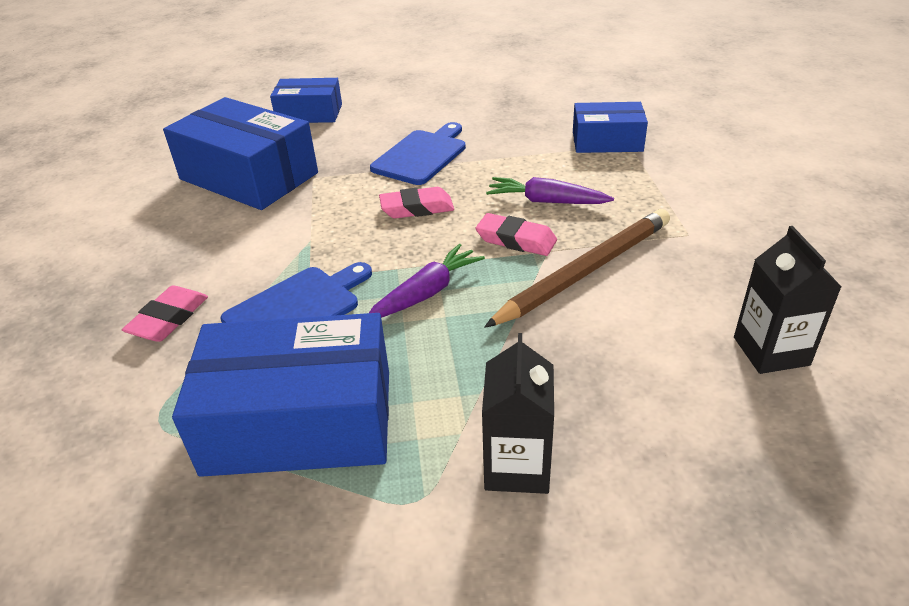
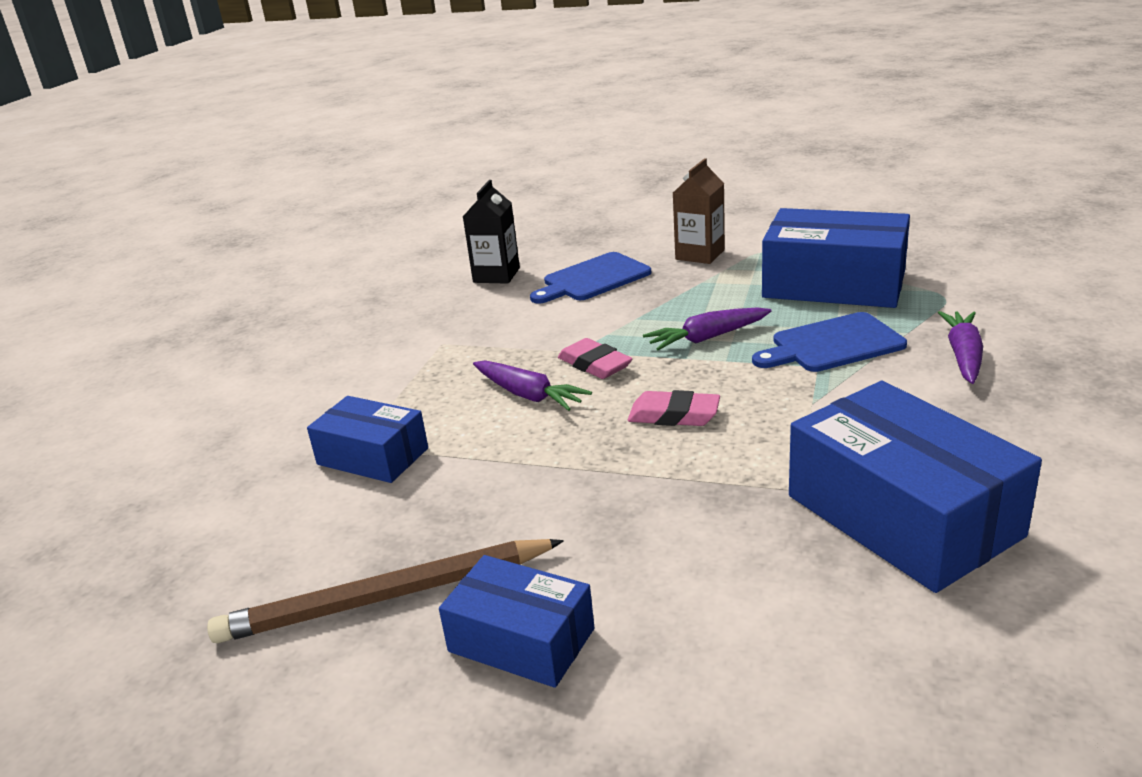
camera: 155 degrees left, 10 degrees down
pink eraser [122,285,208,342] -> purple carrot [938,311,983,384]
blue box [270,78,342,123] -> blue box moved to [439,555,594,688]
blue cutting board [370,122,466,185] -> blue cutting board moved to [530,252,651,304]
black carton [482,333,554,494] -> brown carton [673,158,725,264]
brown pencil [484,209,670,328] -> brown pencil moved to [207,539,564,643]

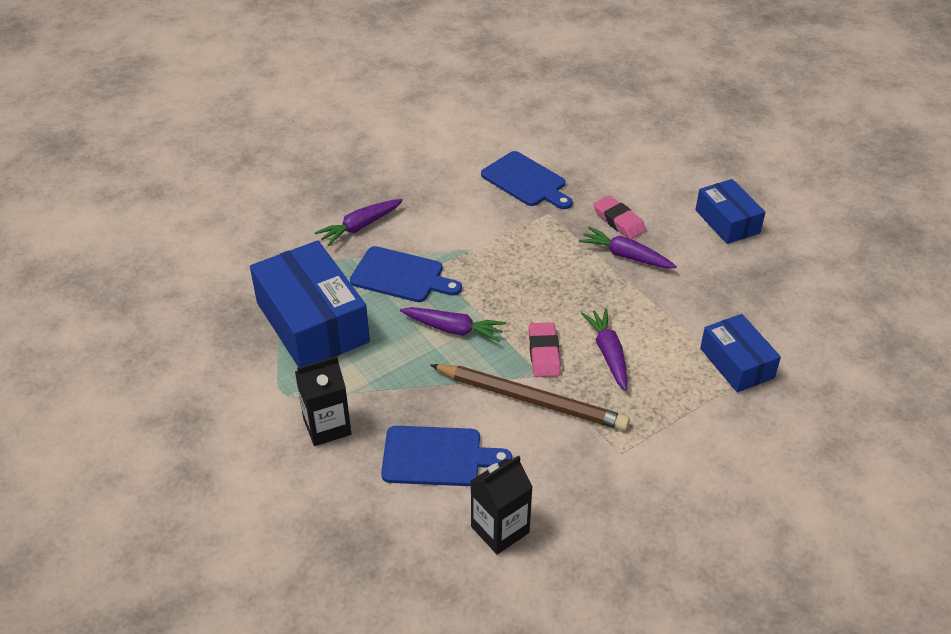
camera: 145 degrees left, 15 degrees up
brown pencil [207,539,564,643] -> brown pencil moved to [430,364,630,431]
pink eraser [628,390,720,426] -> pink eraser moved to [593,196,646,239]
brown carton [673,158,725,264] -> black carton [295,356,351,446]
blue box [789,381,1042,593] -> blue cutting board [481,151,573,209]
none -> purple carrot [579,227,677,268]

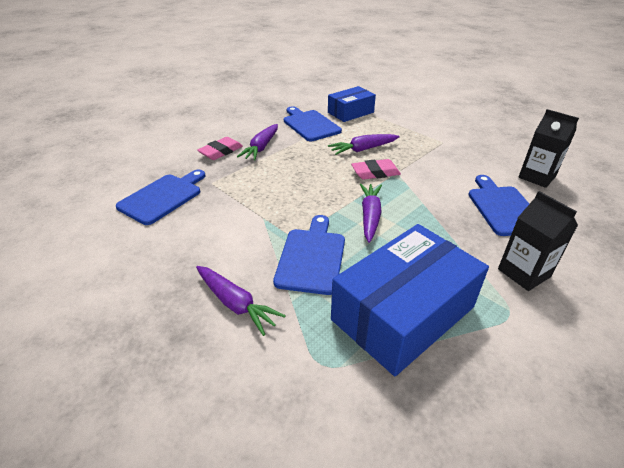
camera: 100 degrees left, 5 degrees down
brown pencil [430,364,630,431] -> none
blue box [695,179,765,244] -> none
none -> blue cutting board [284,106,342,141]

